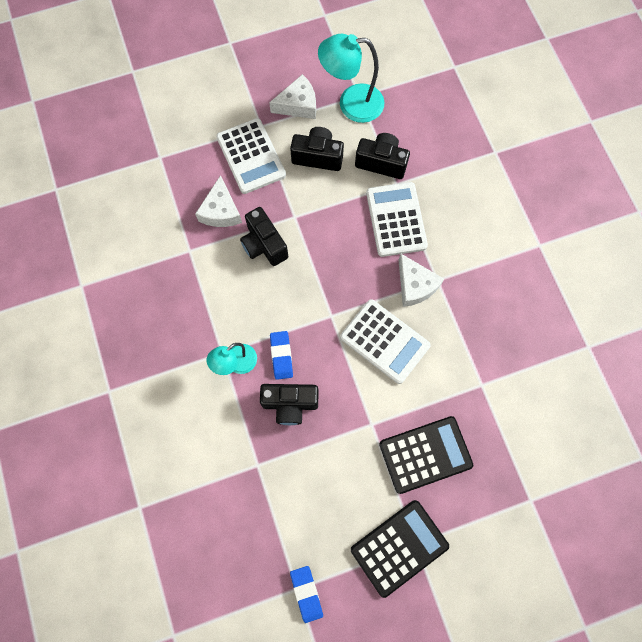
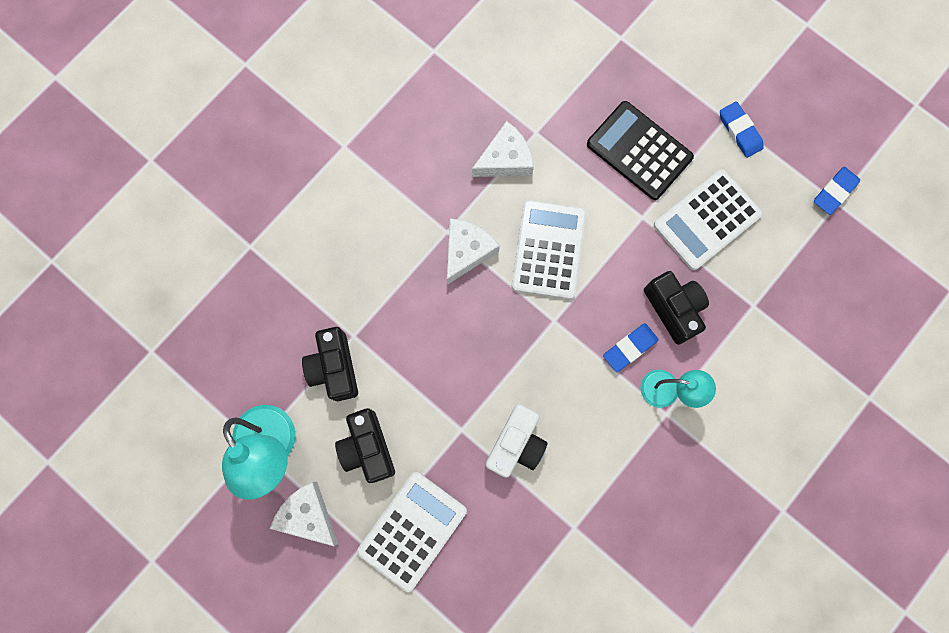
camera: 120 degrees left, 5 degrees up
white cheese [195,175,242,227] -> white cheese moved to [472,121,534,177]
black camera [240,207,288,266] -> white camera [485,404,548,478]
black calculator [351,500,449,598] -> blue eraser [720,101,764,158]
white calculator [366,182,428,257] -> white calculator moved to [654,169,763,270]

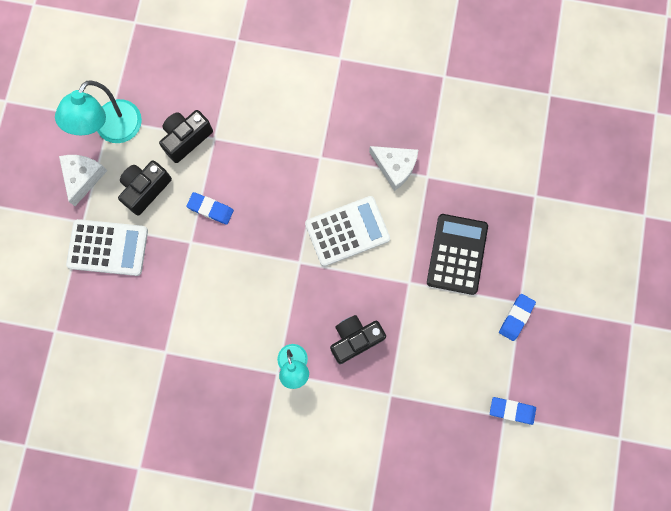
camera: 60 degrees right, 0 degrees up
white cheese [447,218,500,285] -> none
white camera [485,404,548,478] -> none
blue eraser [603,323,659,372] -> blue eraser moved to [186,192,234,225]
black camera [644,271,709,345] -> black camera turned 150 degrees counterclockwise [330,315,386,364]
white calculator [654,169,763,270] -> none

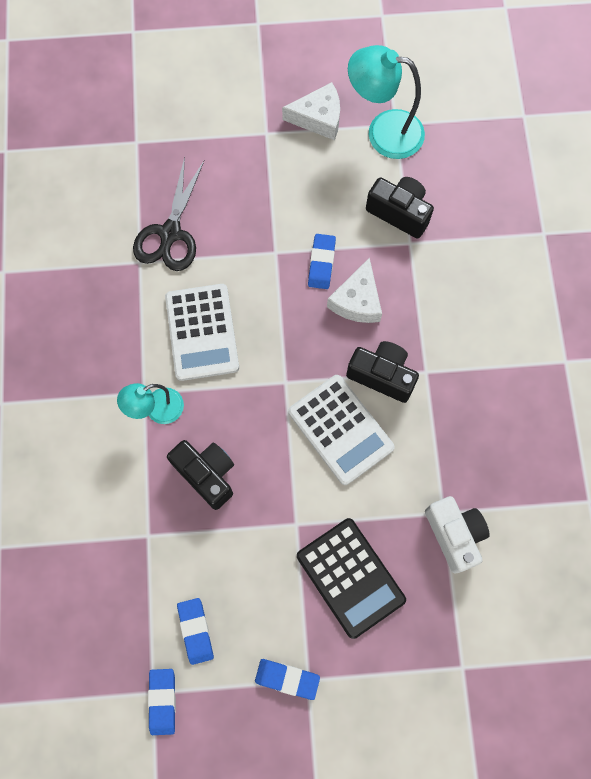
camera: 75 degrees right, 5 degrees down
white calculator [66,219,148,276] -> white calculator moved to [165,284,239,381]
black camera [118,160,172,216] -> black camera moved to [346,341,419,403]
white cheese [369,146,418,191] -> white cheese moved to [327,257,382,323]
black calculator [427,214,488,295] -> black calculator turned 60 degrees clockwise [297,518,406,639]
none -> black scissors [133,157,205,271]
none -> blue eraser [177,598,214,665]
none -> white camera [425,496,490,573]

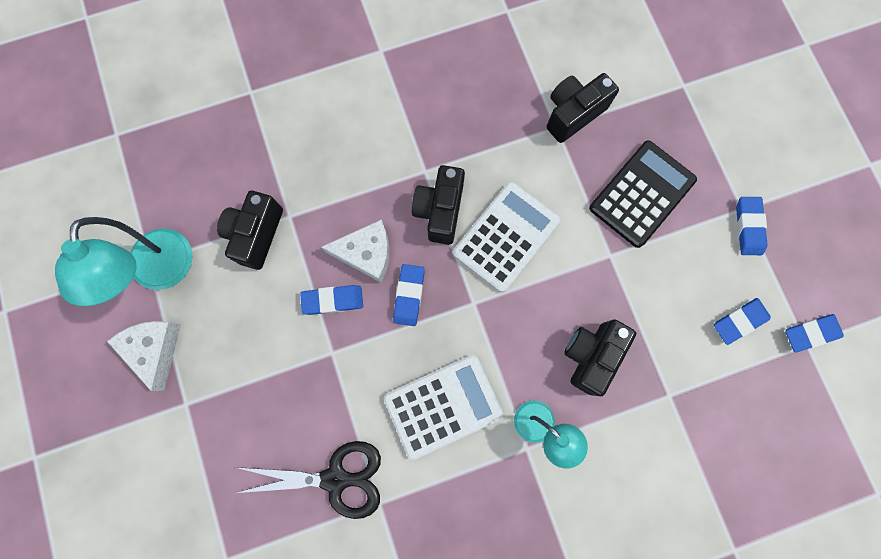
camera: 105 degrees left, 5 degrees up
white camera [425,496,490,573] -> black camera [547,73,619,143]
none -> blue eraser [393,264,425,326]

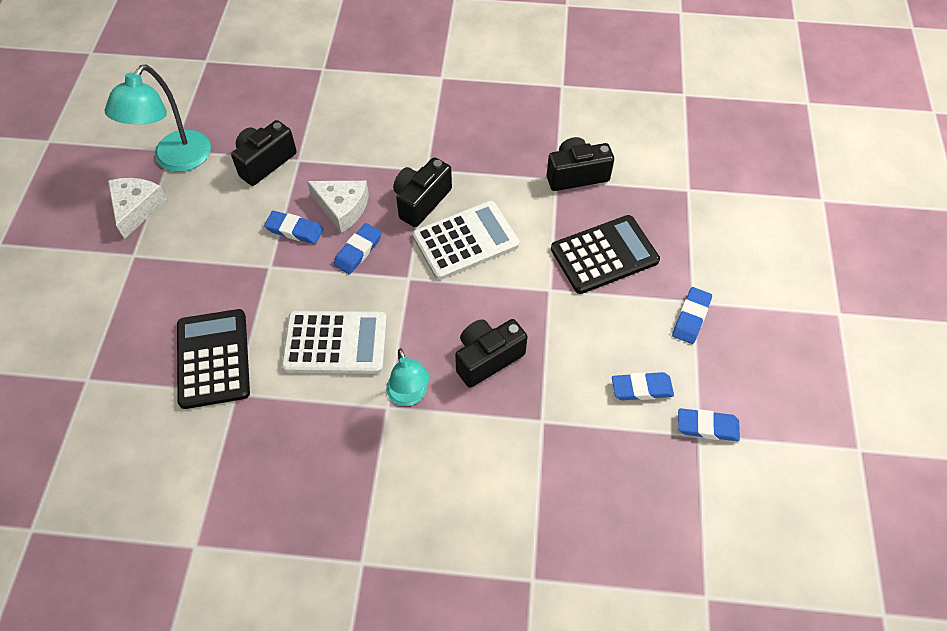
camera: 25 degrees right, 20 degrees down
black scissors [235,441,381,519] -> black calculator [177,309,250,409]

